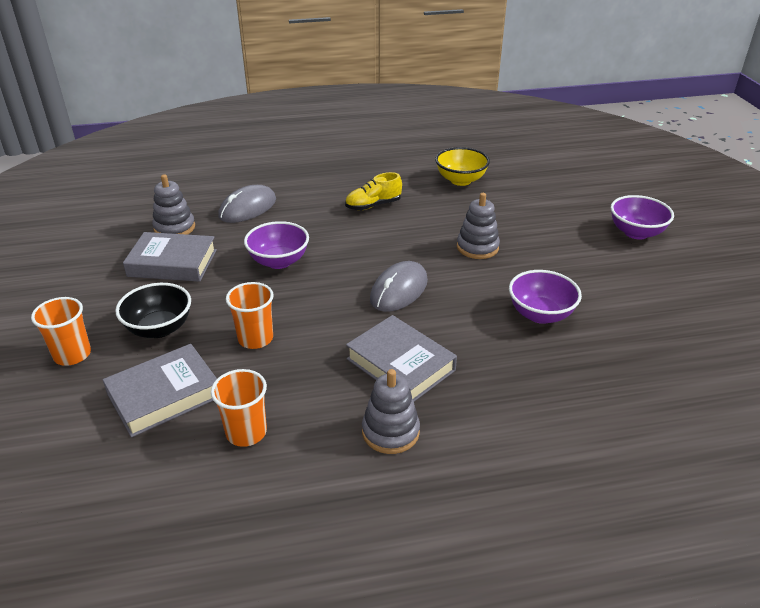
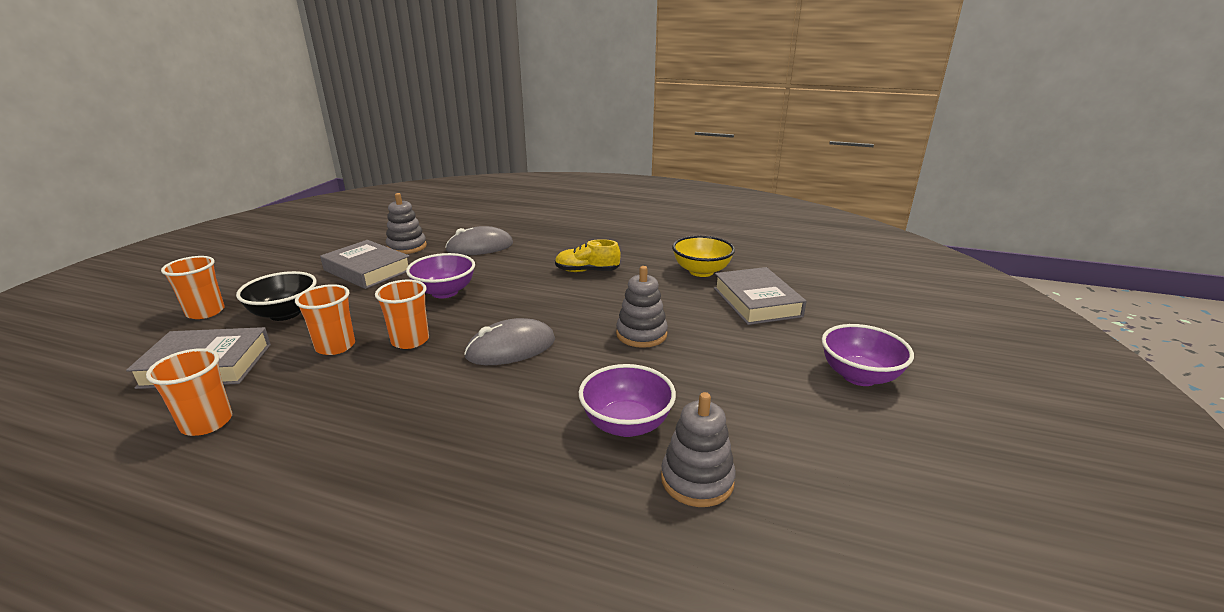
camera: 30 degrees right, 10 degrees down
grey book [346,315,457,401] -> grey book moved to [714,267,806,325]
grey stacking toy [362,369,420,454] -> grey stacking toy moved to [661,392,736,507]
none -> orange cup [375,280,429,349]

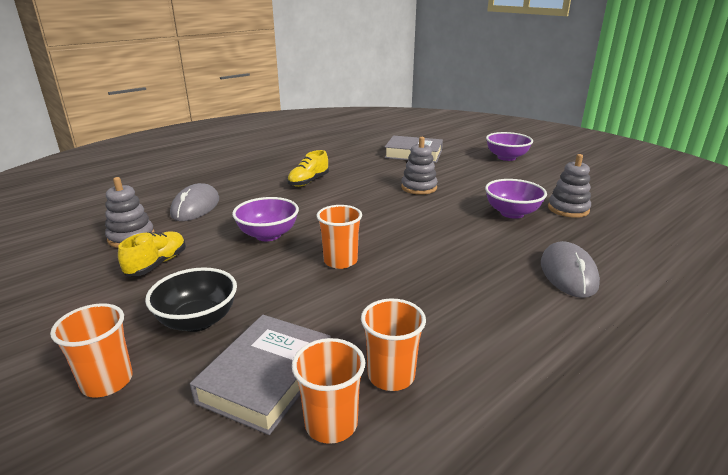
camera: 60 degrees left, 0 degrees up
orange cup [295,284,355,355] -> orange cup moved to [292,338,366,444]
grey book [320,240,409,289] -> yellow shoe [118,231,186,277]
grey mouse [464,318,555,365] -> grey mouse moved to [541,241,600,298]
yellow bowl [672,236,735,277] -> none

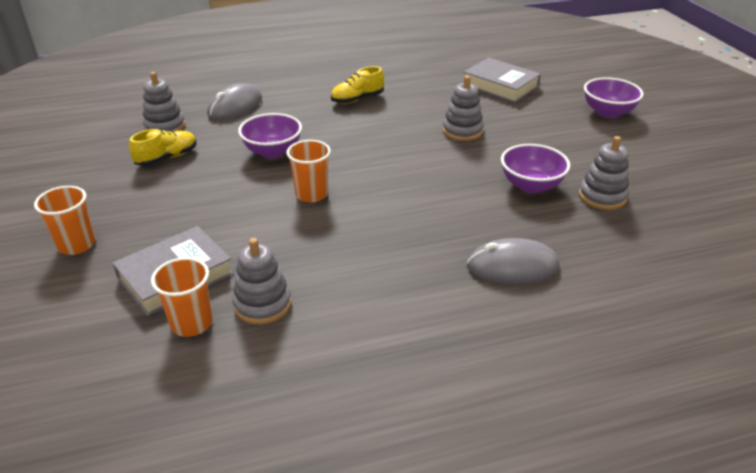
camera: 25 degrees right, 10 degrees up
black bowl [145,267,237,332] -> none
orange cup [361,298,426,391] -> grey stacking toy [232,238,292,325]
grey mouse [541,241,600,298] -> grey mouse turned 60 degrees clockwise [467,238,560,284]

